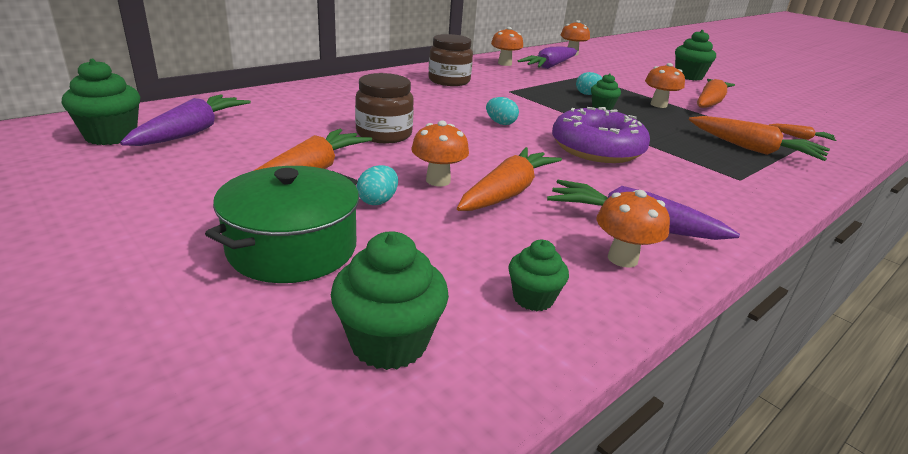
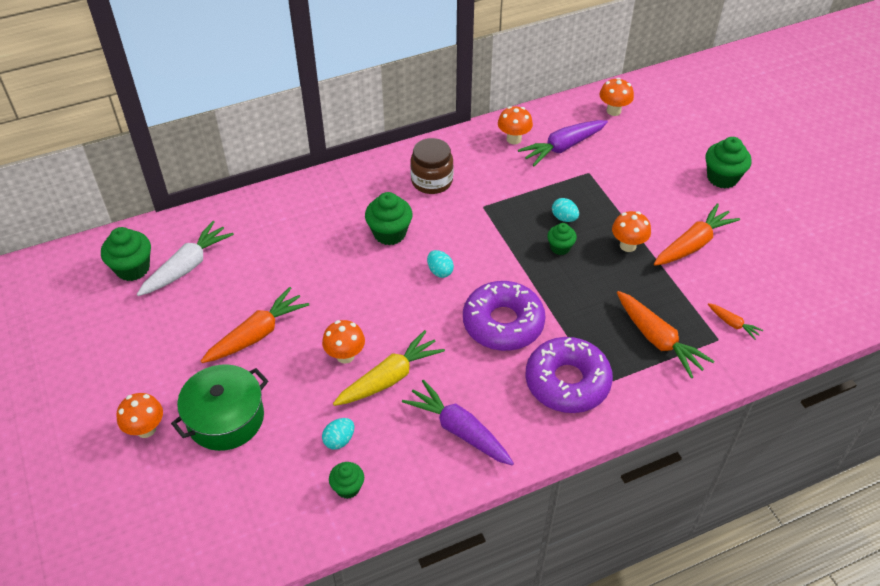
camera: 20 degrees right, 20 degrees up
purple carrot [120,94,251,146] -> white carrot [137,221,234,296]
green cupcake [331,231,449,370] -> green cupcake moved to [365,192,413,245]
brown jar [355,73,414,143] -> none
turquoise egg [356,165,398,205] -> turquoise egg moved to [322,418,354,450]
orange carrot [457,147,562,211] -> yellow carrot [333,330,445,406]
orange mushroom [597,190,670,268] -> orange mushroom moved to [116,393,163,438]
none -> purple donut [526,337,613,413]

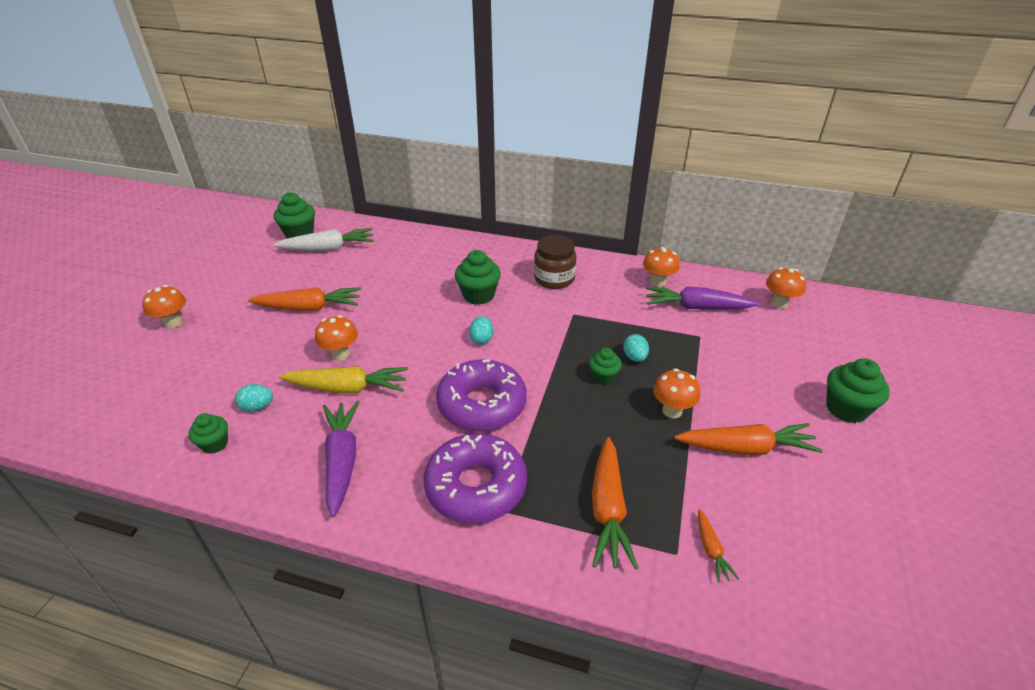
camera: 40 degrees right, 10 degrees down
green pot [171,364,268,451] -> none

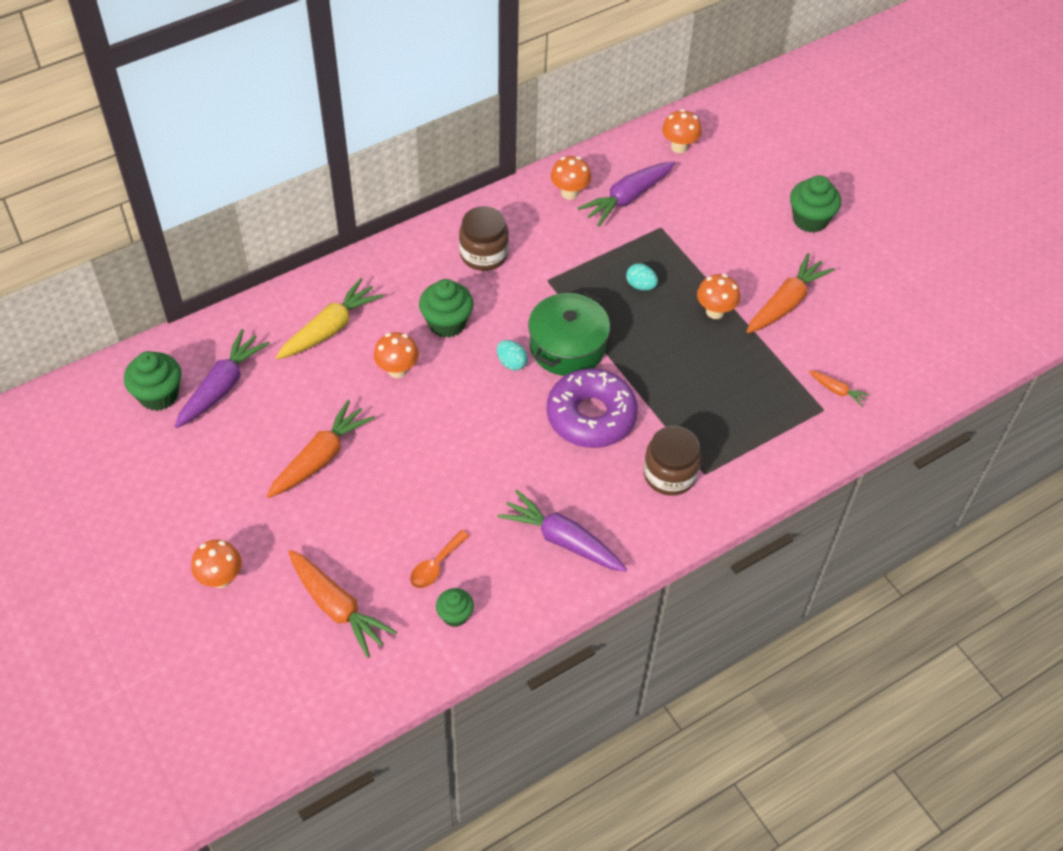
camera: 50 degrees left, 15 degrees up
turquoise egg [235,384,273,412] -> orange spoon [410,530,469,588]
white carrot [274,228,374,251] -> purple carrot [174,329,270,428]
yellow carrot [279,366,408,393] -> yellow carrot moved to [276,278,384,359]
orange mushroom [315,315,358,361] -> orange mushroom moved to [374,332,419,378]
purple donut [424,433,527,524] -> brown jar [643,426,701,496]
green cupcake [589,348,622,385] -> none
orange carrot [592,437,638,570] -> orange carrot moved to [288,550,397,658]
none -> green pot [528,292,610,376]

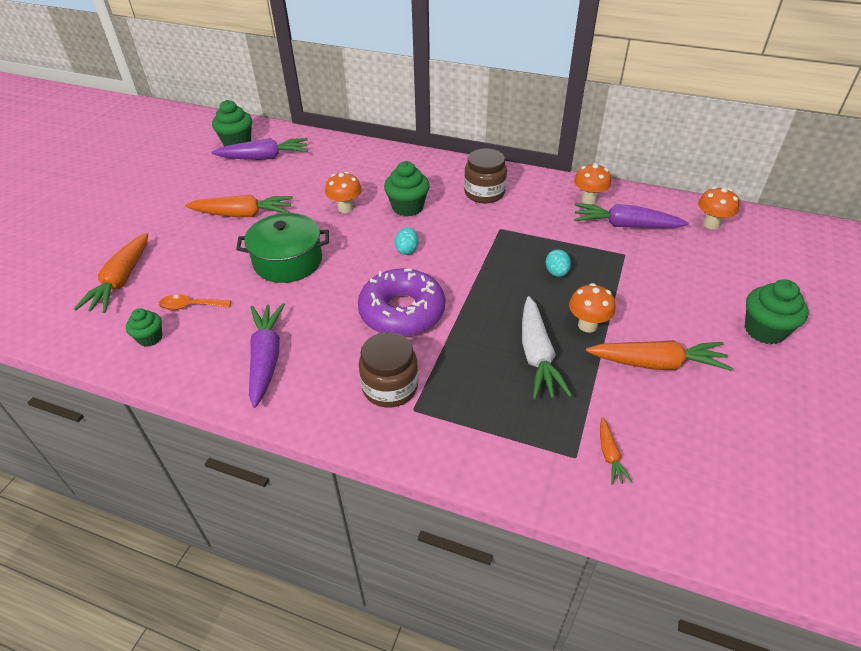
camera: 55 degrees right, 10 degrees down
orange mushroom [191,540,242,588] -> none
yellow carrot [276,278,384,359] -> none
green pot [528,292,610,376] -> green pot moved to [236,213,329,283]
none -> white carrot [522,296,572,399]

